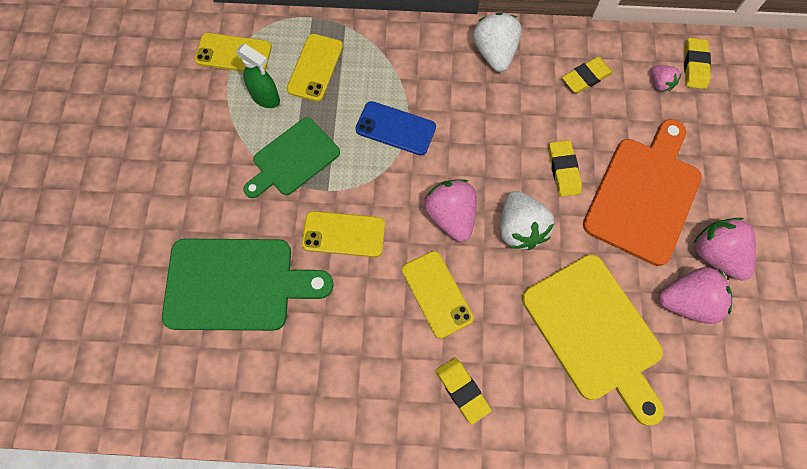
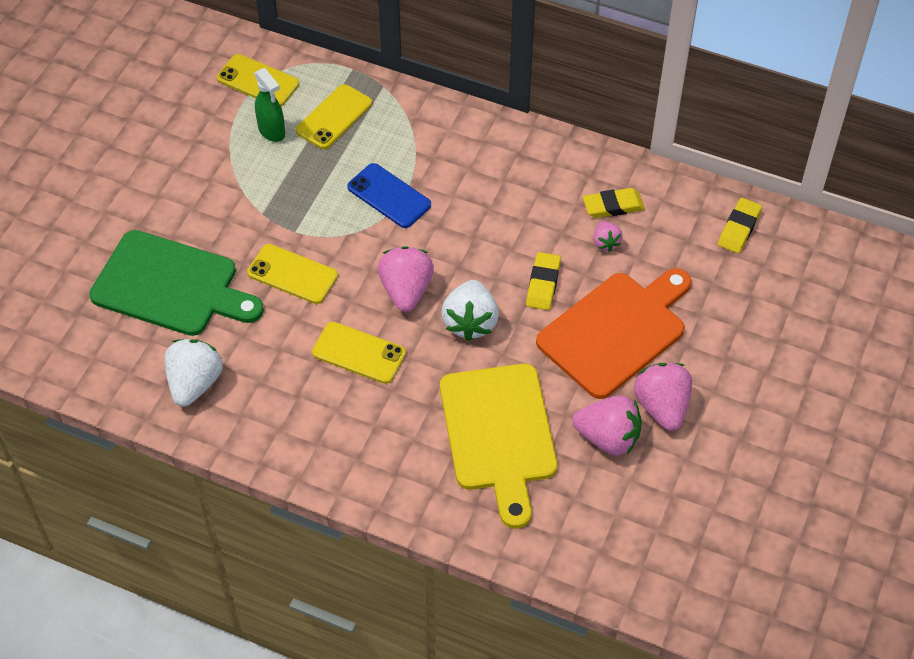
camera: 20 degrees right, 15 degrees down
green cutting board [243,117,340,198] -> none
yellow phone [402,251,474,339] -> yellow phone turned 60 degrees counterclockwise [312,322,406,384]
yellow eraser [436,358,491,424] -> none
white strawberry [473,13,522,72] -> white strawberry moved to [164,339,223,407]
pink strawberry [651,65,682,92] -> pink strawberry moved to [593,221,623,252]

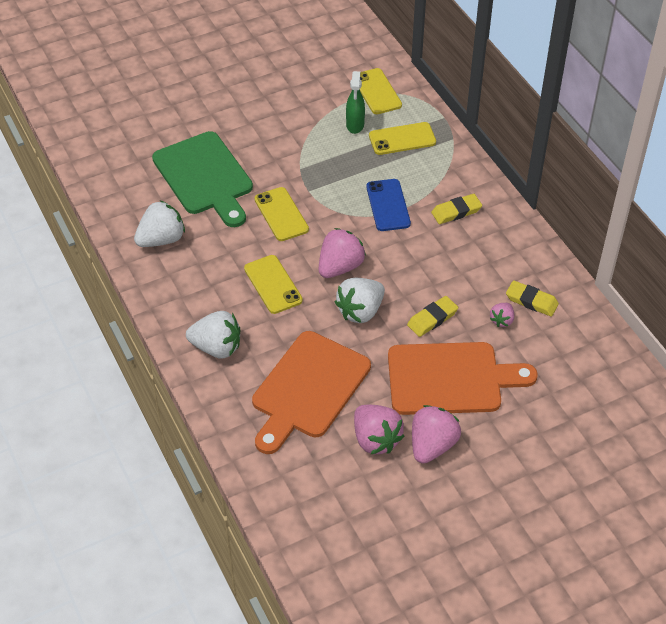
camera: 40 degrees right, 5 degrees down
yellow cutting board [440,364,558,529] -> orange cutting board [252,331,371,454]
yellow eraser [718,198,762,253] -> yellow eraser moved to [431,194,482,224]
none -> white strawberry [186,311,240,359]

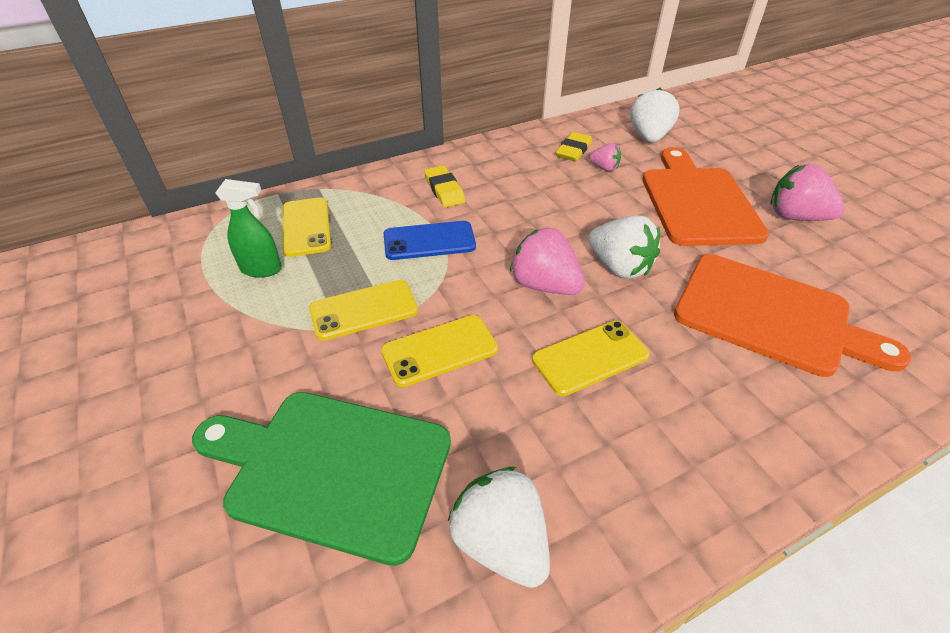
camera: 90 degrees left, 5 degrees down
green cutting board [152,131,253,227] -> green cutting board turned 135 degrees counterclockwise [192,392,451,566]
white strawberry [186,311,240,359] -> white strawberry moved to [630,88,680,142]
pink strawberry [354,405,404,455] -> none
yellow phone [360,68,402,114] -> yellow phone moved to [309,280,418,340]
yellow eraser [407,296,458,337] -> none

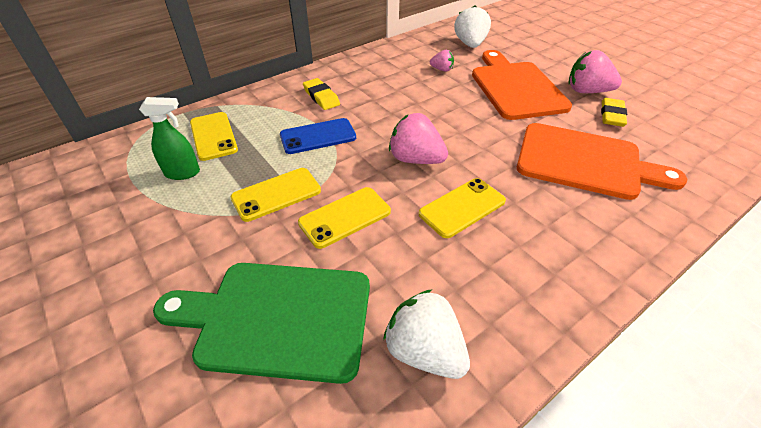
camera: 10 degrees left, 0 degrees up
yellow eraser [556,132,592,161] -> yellow eraser moved to [601,98,627,127]
white strawberry [588,215,660,279] -> none

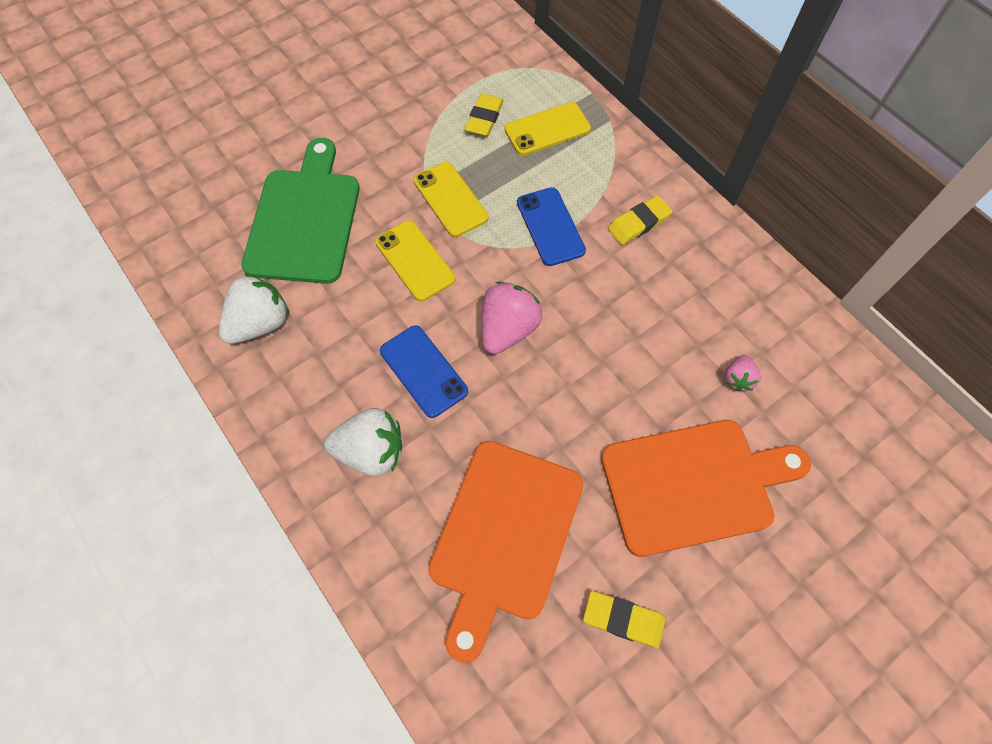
camera: 90 degrees right, 20 degrees up
green spray bottle [139,97,200,180] -> yellow eraser [465,93,504,136]
yellow phone [419,178,506,238] -> blue phone [380,325,468,418]
white strawberry [454,5,491,48] -> white strawberry moved to [324,408,402,476]
pink strawberry [569,50,622,93] -> none

